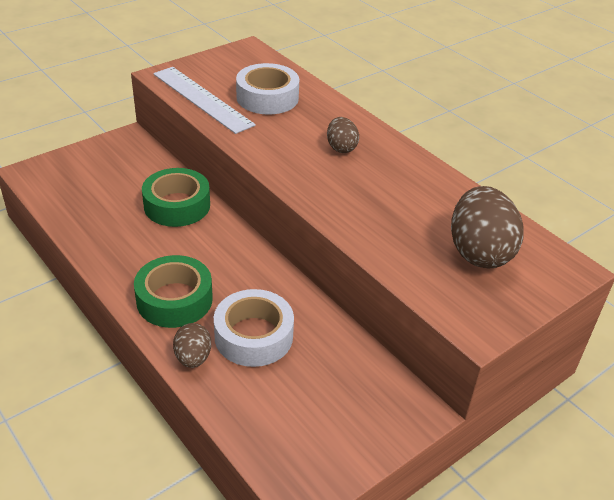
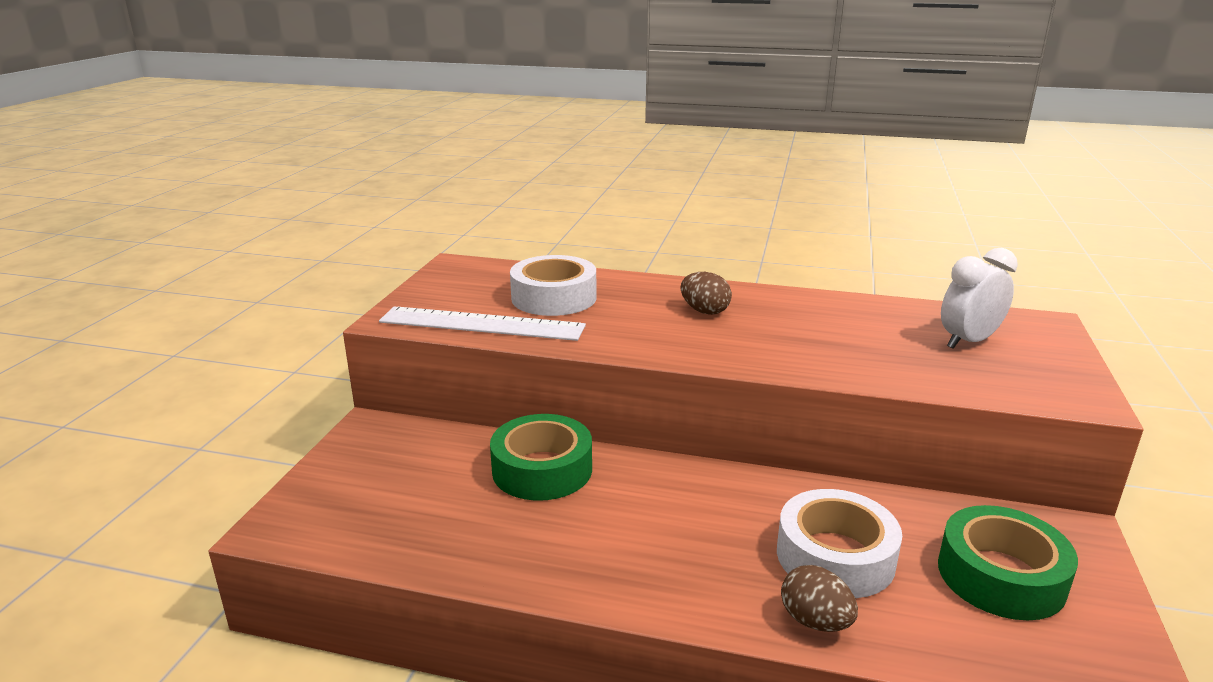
camera: 35 degrees left, 15 degrees down
green tape [134,255,213,328] -> green tape moved to [938,505,1078,620]
brown egg [451,186,524,268] -> white clock [941,248,1018,349]

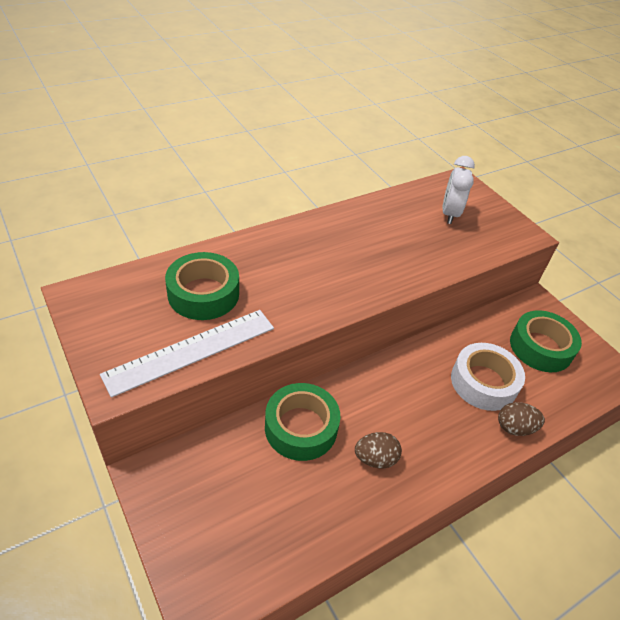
camera: 50 degrees left, 20 degrees up
white tape [510,255,596,316] -> green tape [165,252,239,320]
brown egg [681,272,732,315] -> brown egg moved to [355,432,402,469]

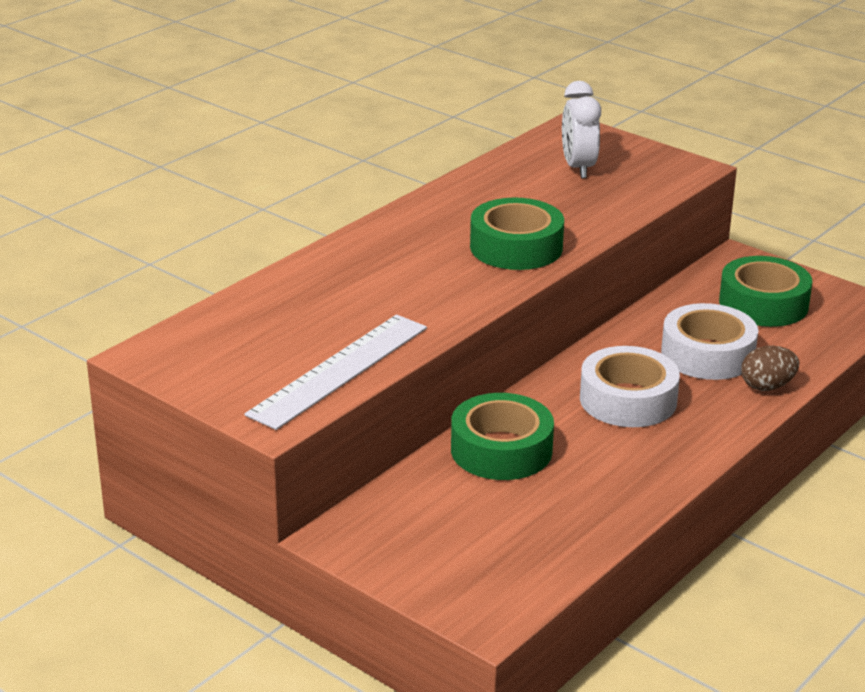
camera: 15 degrees left, 15 degrees down
green tape [165,252,239,320] -> green tape moved to [470,198,564,270]
brown egg [355,432,402,469] -> none
none -> white tape [580,346,680,427]

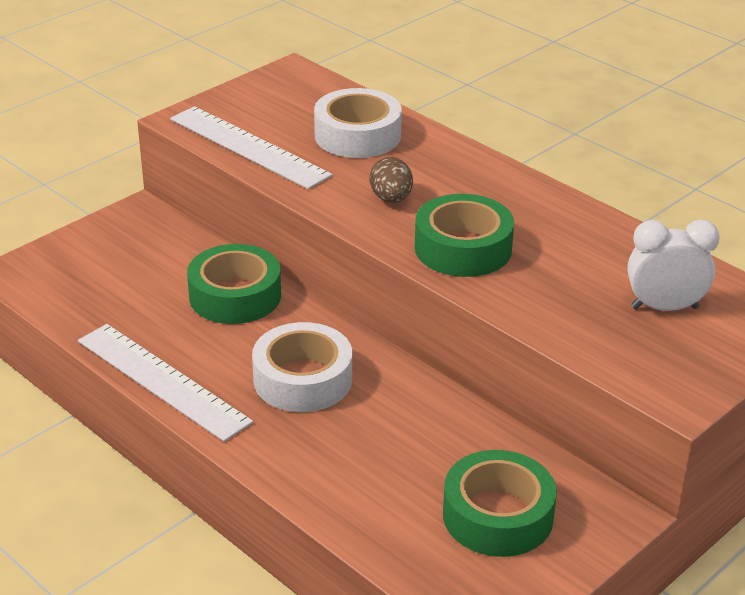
camera: 95 degrees right, 5 degrees up
white tape [661,303,758,380] -> white tape moved to [314,88,402,158]
brown egg [741,346,799,391] -> brown egg moved to [369,157,413,203]
none -> white ruler [78,324,253,442]

